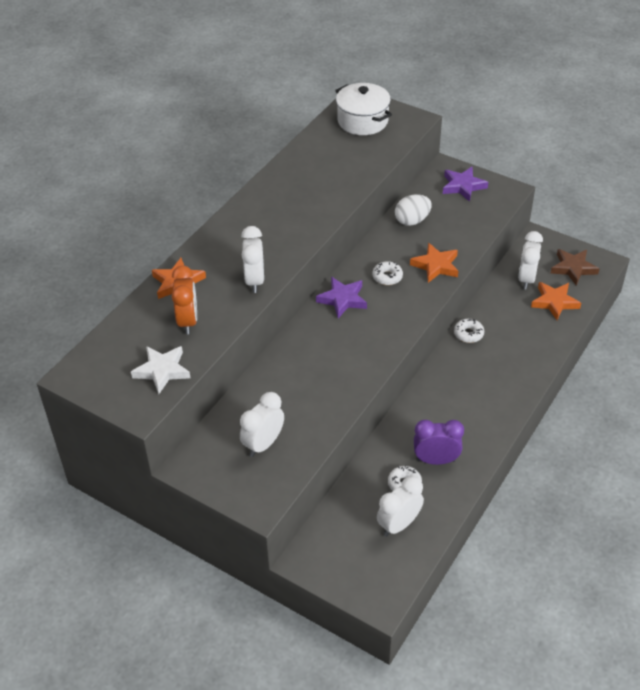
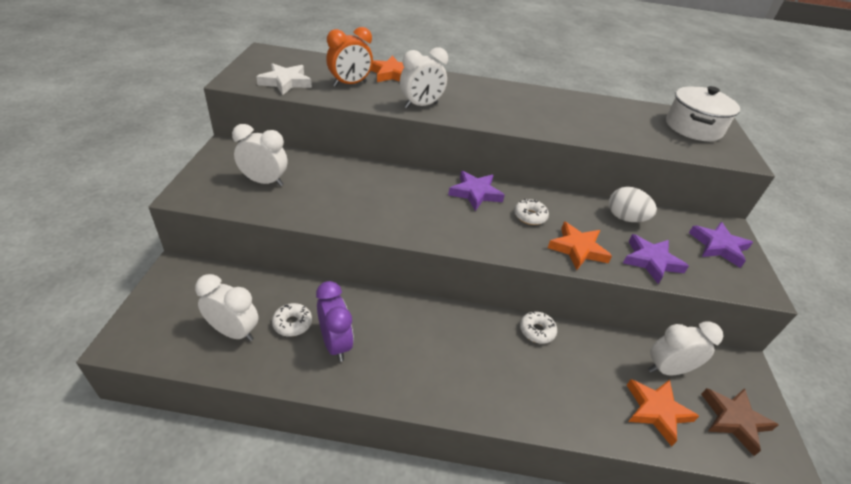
camera: 60 degrees right, 5 degrees down
none -> purple star [623,234,689,284]

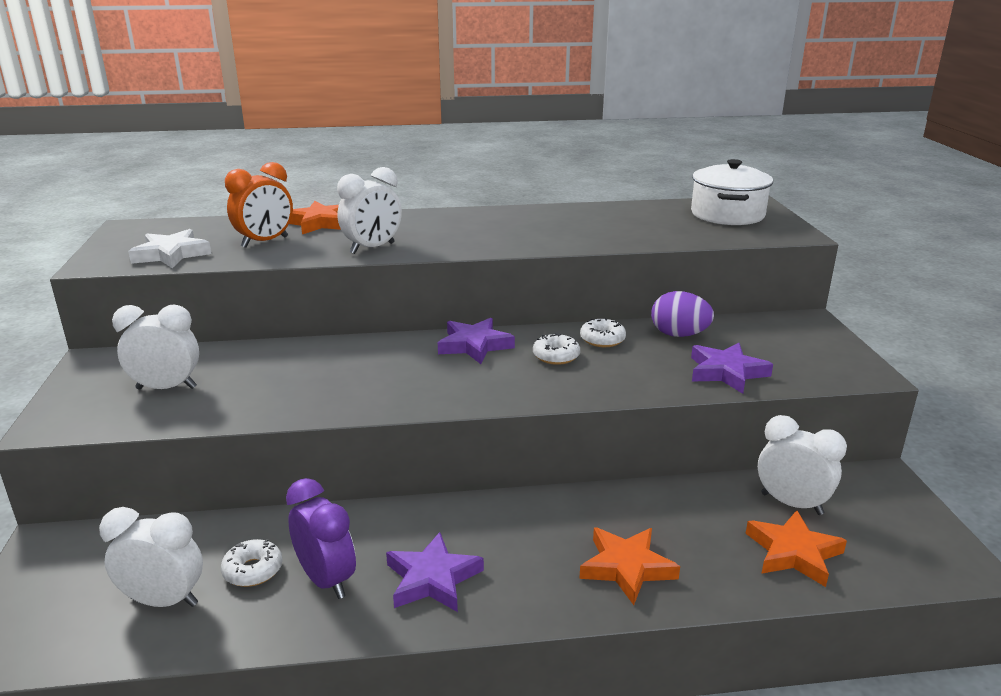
camera: 10 degrees left, 15 degrees down
white donut [520,311,557,344] -> white donut moved to [580,318,626,347]
orange star [548,222,612,270] -> orange star moved to [579,528,680,605]
white egg [609,187,657,222] -> purple egg [651,291,714,337]
white clock [648,322,723,375] -> white clock turned 60 degrees clockwise [758,415,847,515]
purple star [689,222,753,268] -> purple star moved to [386,532,484,612]
brown star [701,388,778,456] -> none

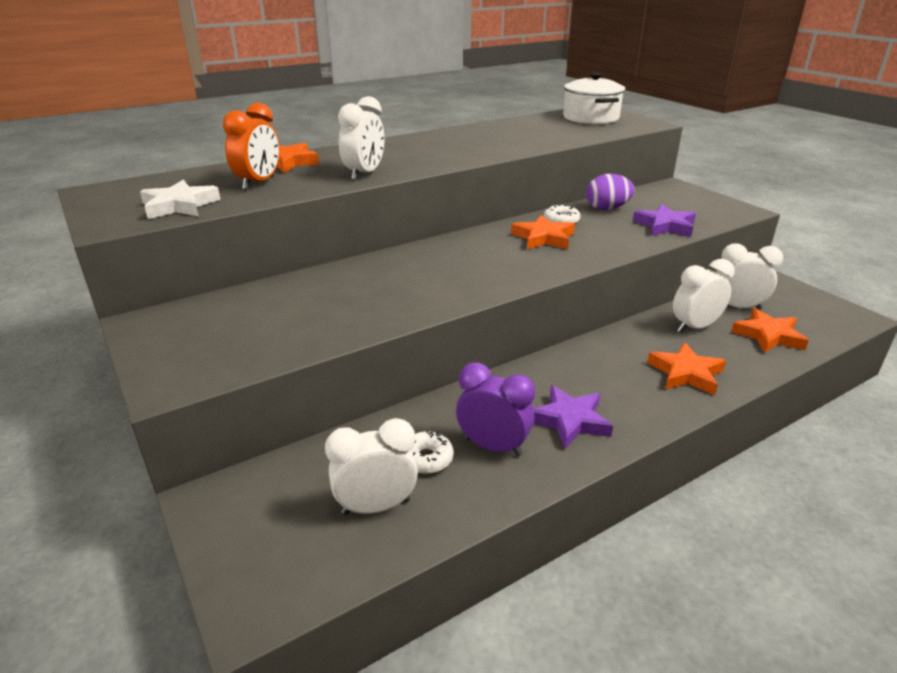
camera: 25 degrees left, 5 degrees up
white clock [112,305,199,390] -> white clock moved to [673,259,734,333]
purple star [438,318,515,364] -> none
white donut [533,333,580,365] -> orange star [511,215,575,249]

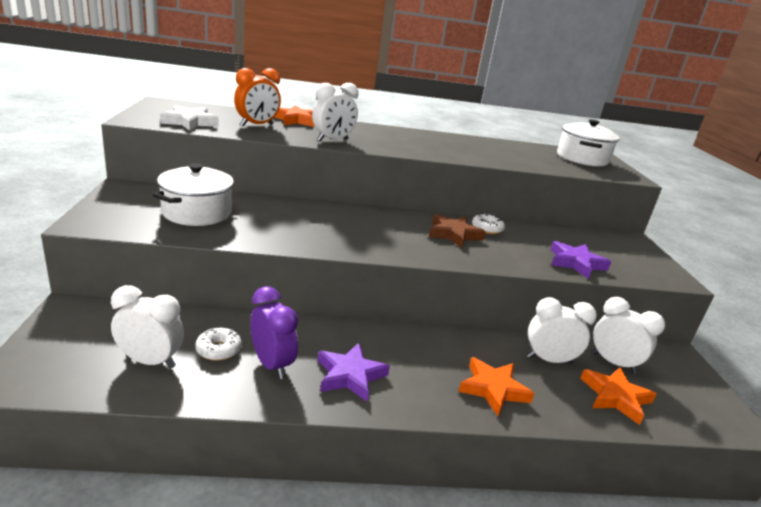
camera: 25 degrees right, 5 degrees down
orange star [511,215,575,249] -> brown star [429,214,486,248]
purple egg [586,174,635,210] -> none
none -> white pot [153,163,235,226]

